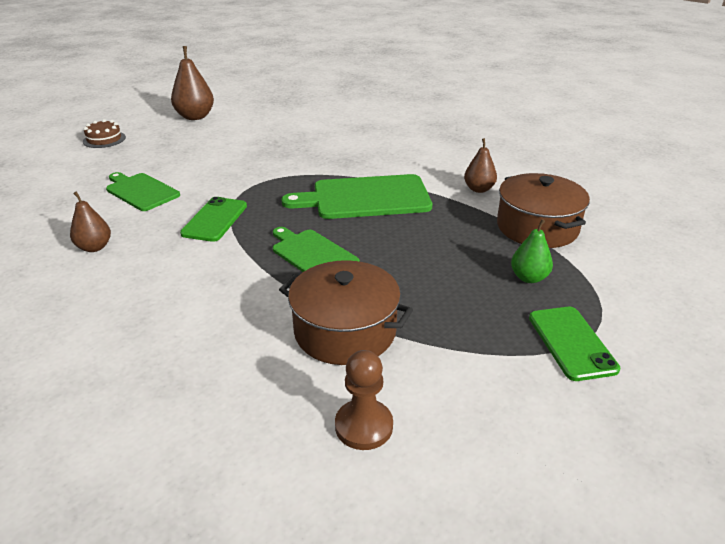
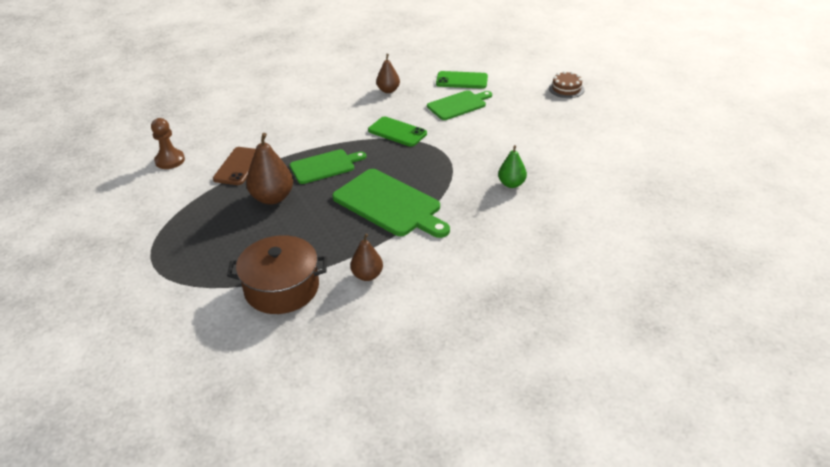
camera: 110 degrees right, 5 degrees up
brown pear [171,46,214,120] -> brown pear moved to [246,133,293,205]
brown pot [279,260,413,365] -> brown phone [213,147,256,185]
green cutting board [281,174,432,219] -> green cutting board turned 120 degrees clockwise [332,169,450,238]
green pear [511,219,553,283] -> green pear moved to [498,145,527,188]
green phone [529,307,620,381] -> green phone moved to [436,71,488,89]

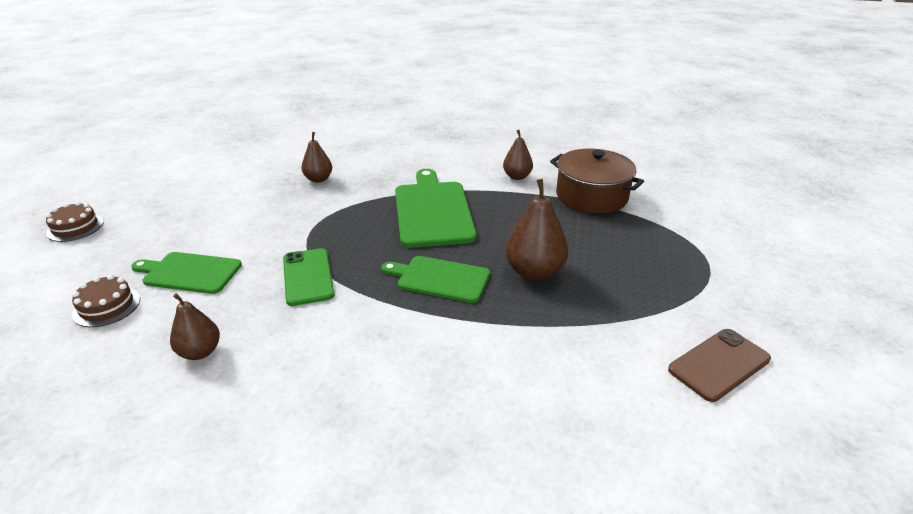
camera: 140 degrees left, 5 degrees down
brown pawn [151,118,185,169] -> none
brown phone [213,147,256,185] -> brown phone moved to [668,329,771,402]
green phone [436,71,488,89] -> brown cake [72,275,140,327]
green pear [498,145,527,188] -> brown pear [302,132,332,183]

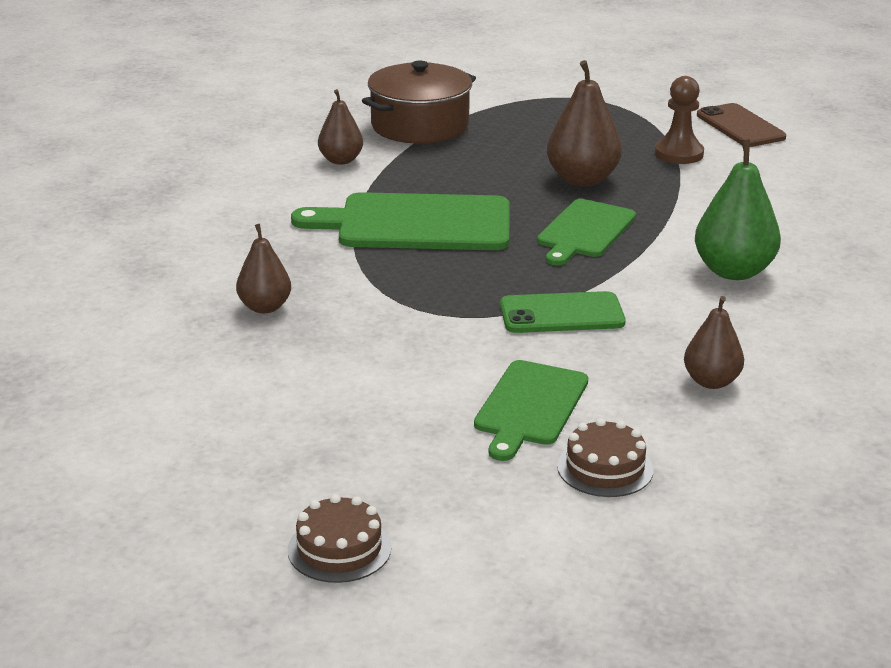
camera: 80 degrees left, 5 degrees down
none -> brown pawn [655,76,704,164]
none -> green pear [695,139,781,280]

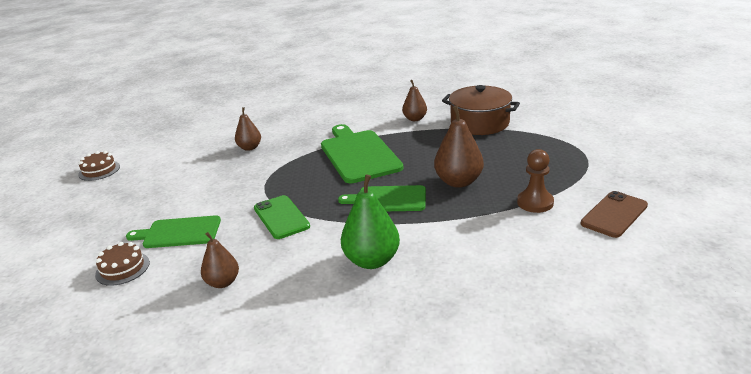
camera: 70 degrees right, 0 degrees up
brown cake [288,494,391,583] -> brown cake moved to [78,151,120,181]

